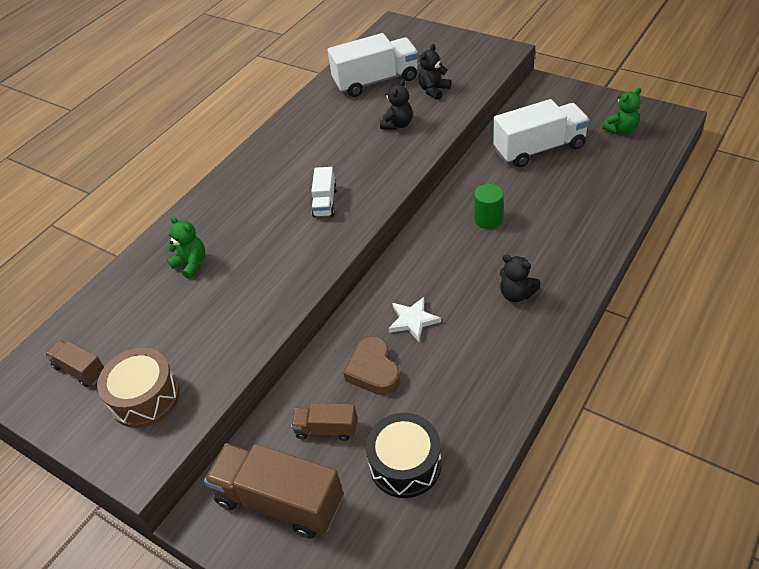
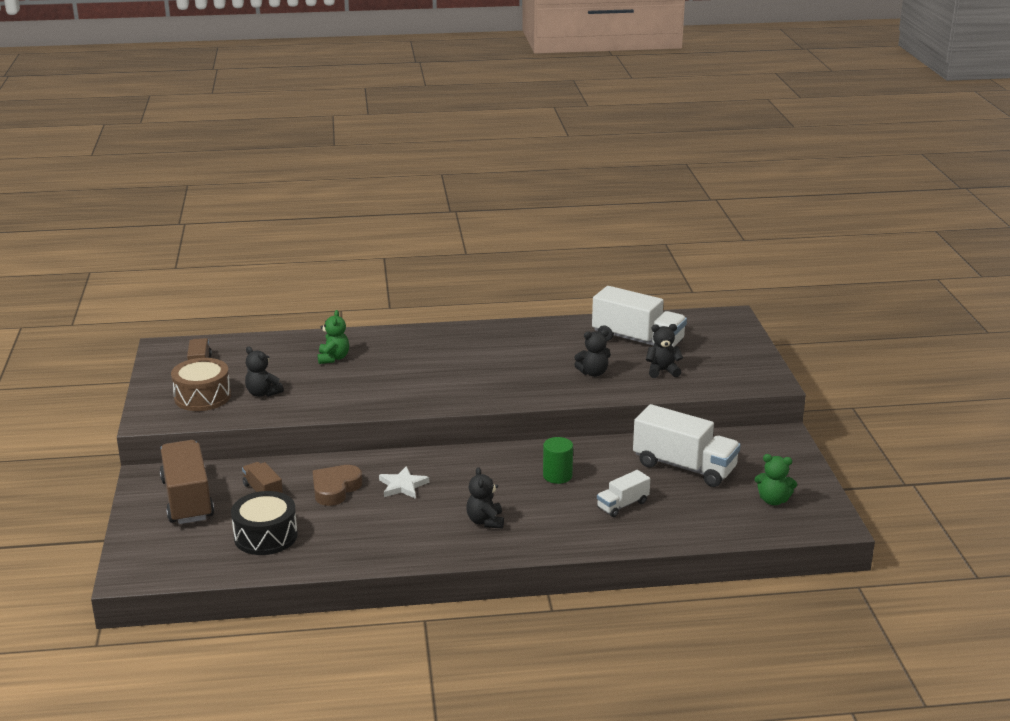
camera: 45 degrees right, 20 degrees down
white truck [311,167,337,218] -> white truck moved to [597,470,650,517]
none -> black teddy bear [245,347,284,397]

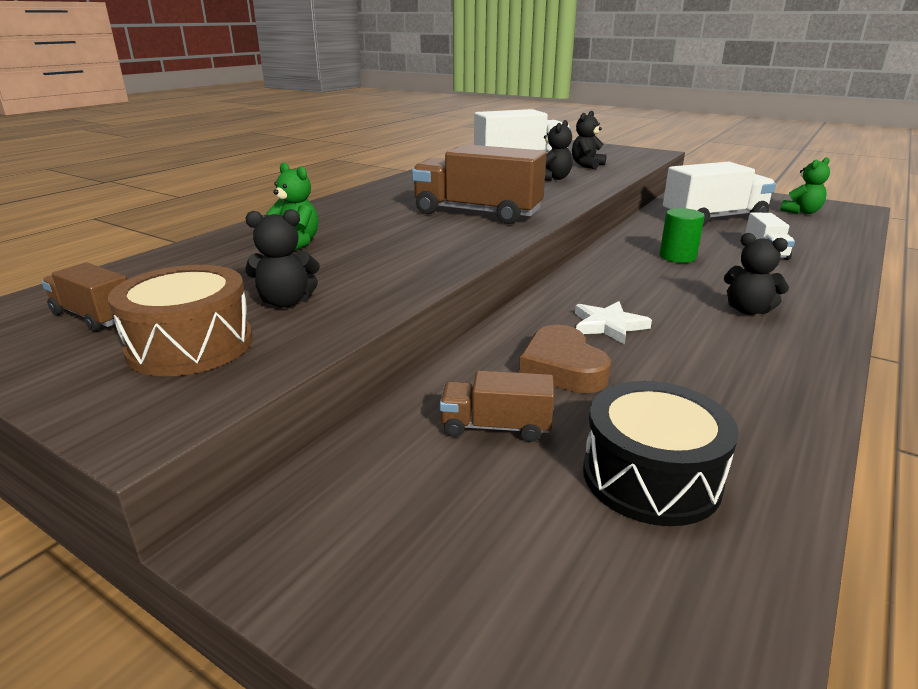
camera: 50 degrees left, 0 degrees up
brown truck [160,440,214,524] -> brown truck moved to [412,144,546,224]

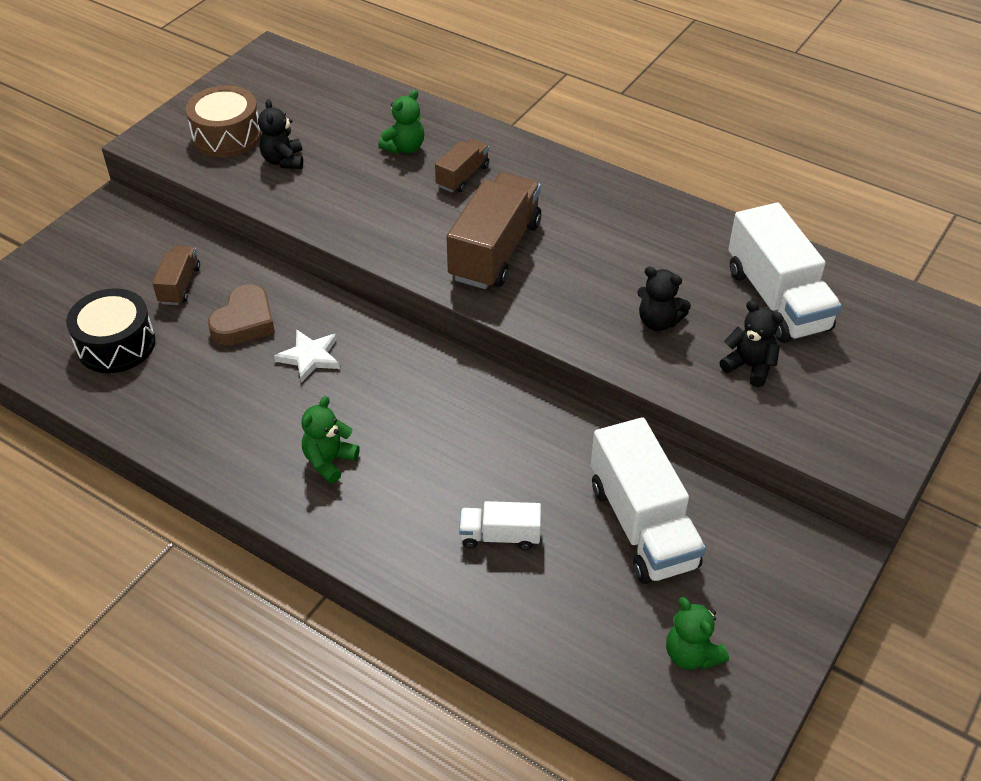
camera: 90 degrees right, 20 degrees up
brown truck [42,262,127,331] -> brown truck moved to [435,139,489,192]
brown heart [519,325,611,393] -> brown heart turned 135 degrees clockwise [208,284,275,346]
green cylinder [660,208,705,263] -> none
black teddy bear [724,233,789,315] -> green teddy bear [302,396,360,484]

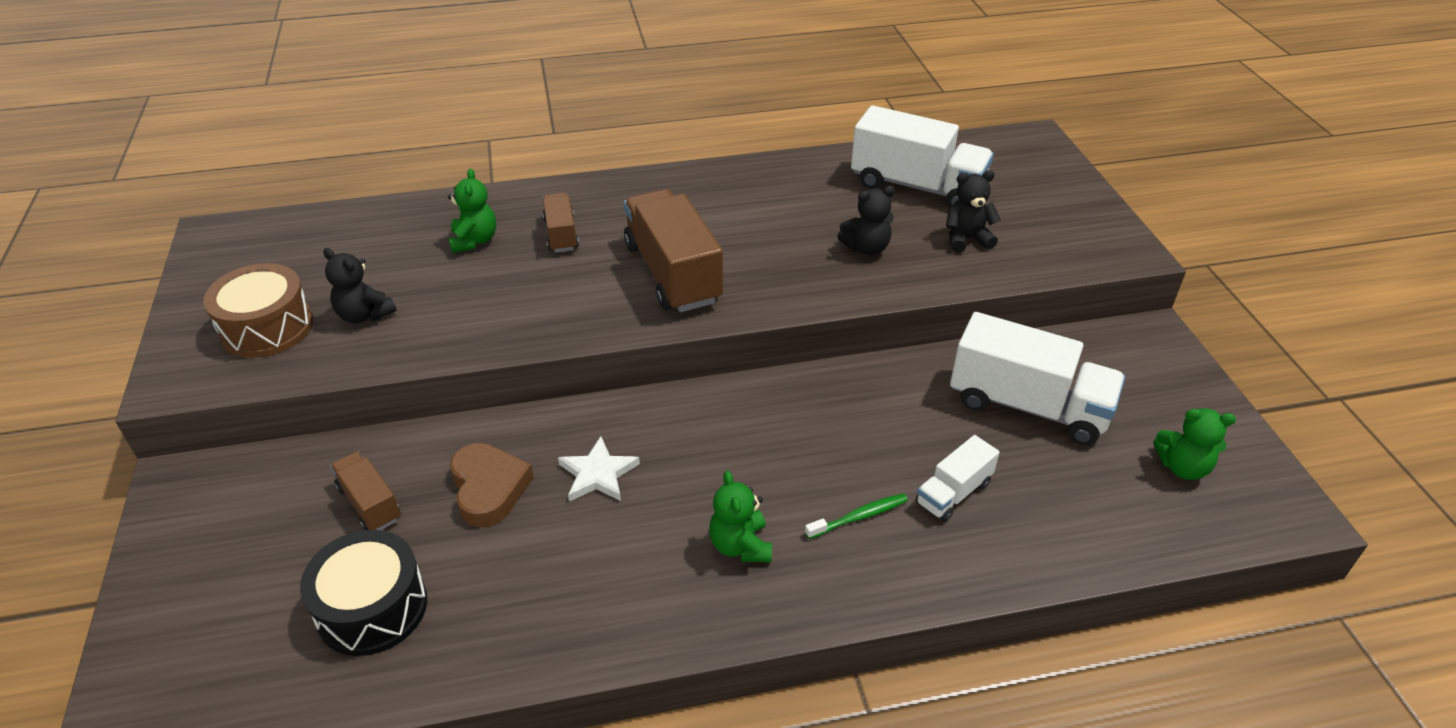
camera: 45 degrees left, 5 degrees down
none -> green toothbrush [805,493,908,539]

